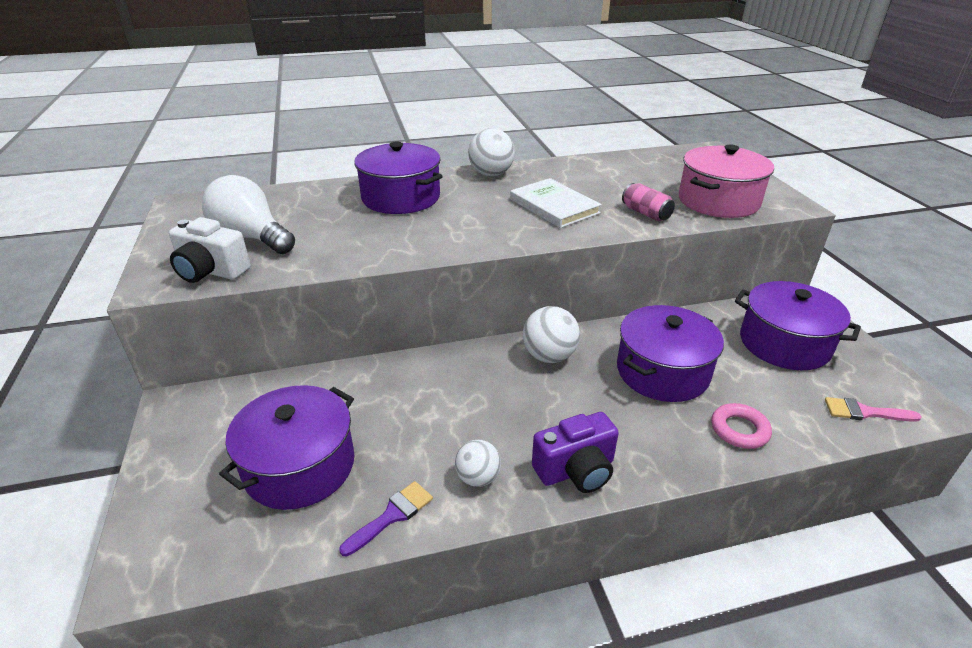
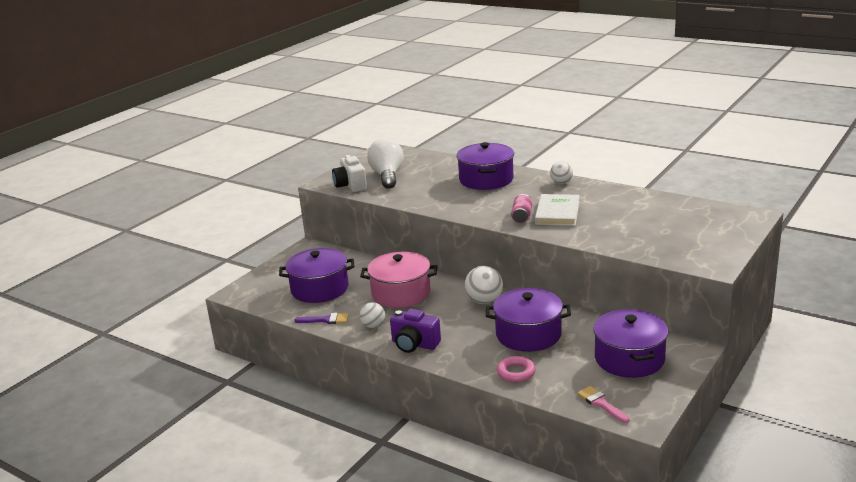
camera: 50 degrees right, 10 degrees down
white ball [468,128,515,176] -> white ball [550,161,573,184], size x0.65
pink can [622,183,675,221] -> pink can moved to [511,194,532,223]
pink pot [679,145,774,218] -> pink pot moved to [360,252,438,308]

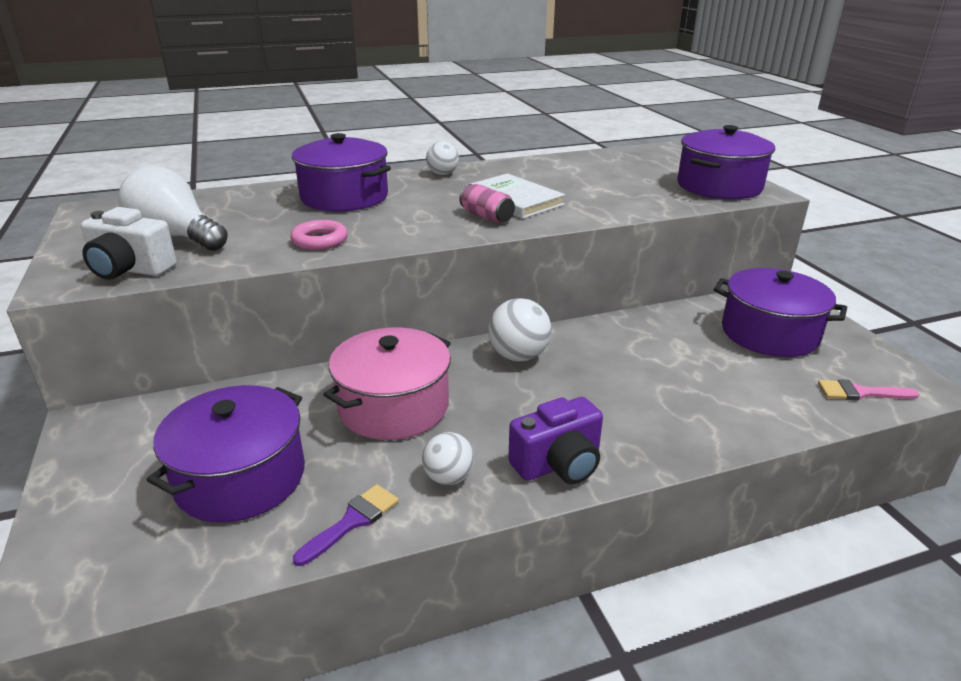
camera: 55 degrees left, 5 degrees up
purple pot [486,288,571,352] -> purple pot moved to [678,125,775,199]
pink ring [497,356,536,382] -> pink ring moved to [290,220,348,250]

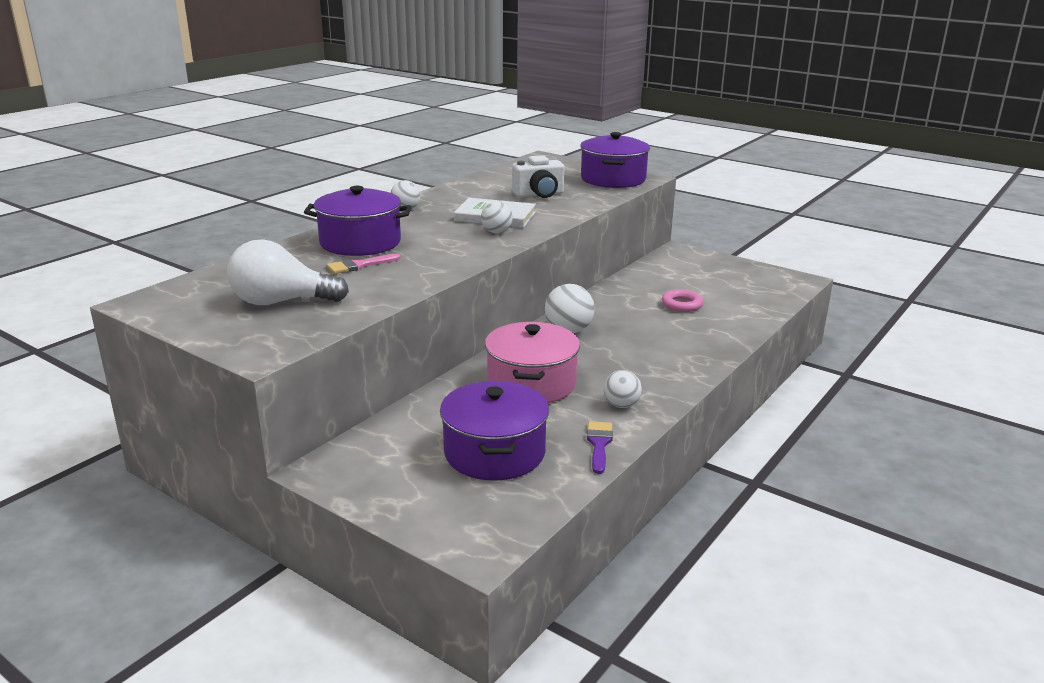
camera: 35 degrees left, 5 degrees down
white camera [81,207,177,280] -> white camera moved to [512,155,565,198]
pink ring [290,220,348,250] -> pink ring moved to [662,289,703,312]
pink can [459,184,515,224] -> white ball [481,201,513,233]
purple camera [508,397,603,484] -> none
purple pot [714,268,847,357] -> none
pink brush [818,379,919,401] -> pink brush moved to [327,254,401,274]

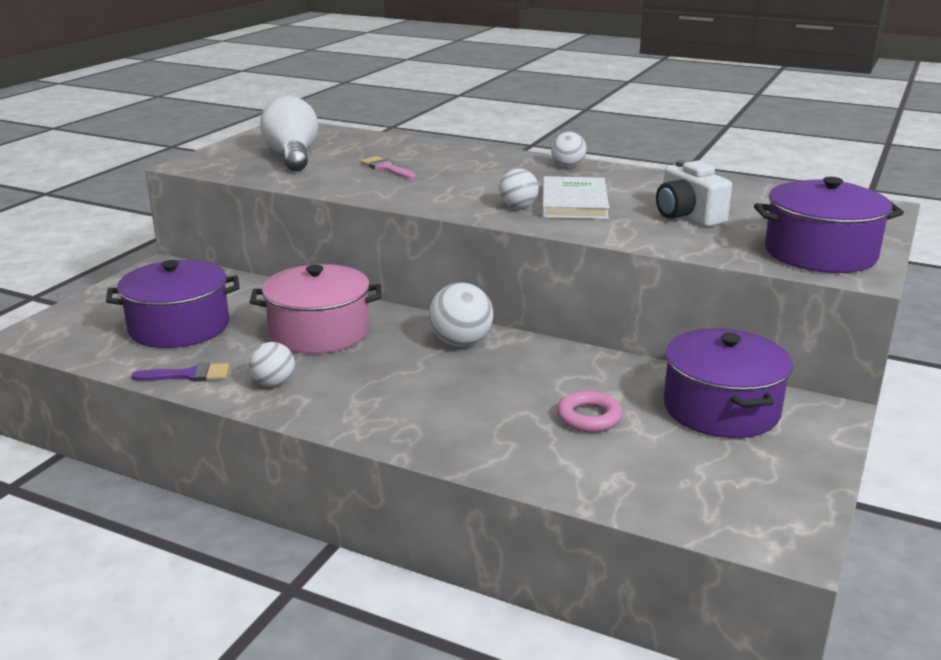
camera: 80 degrees right, 0 degrees up
purple pot [304,186,412,256] -> purple pot moved to [664,328,793,438]

